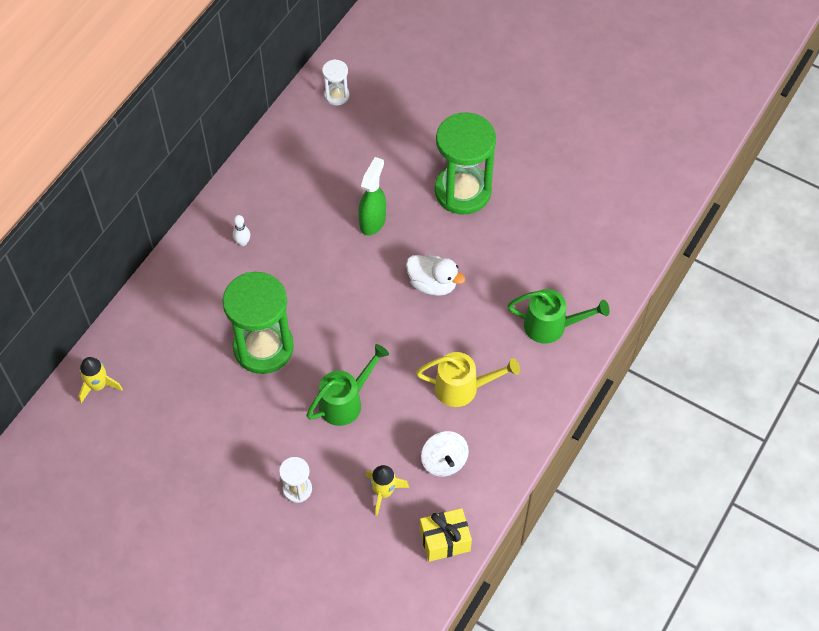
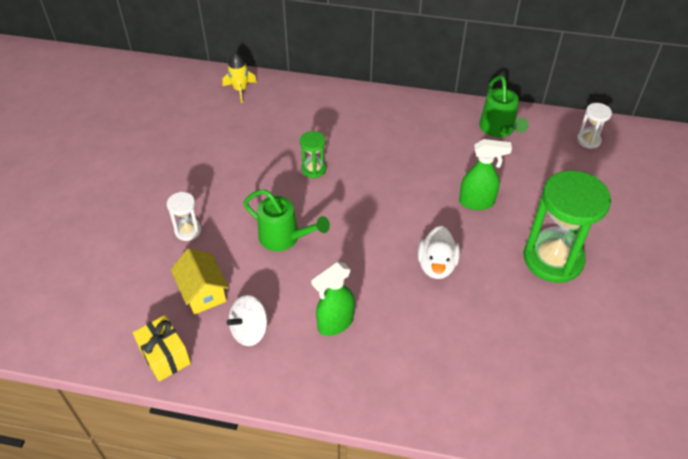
camera: 70 degrees right, 10 degrees down
green hourglass [222,272,294,374] -> green hourglass [300,131,326,178], size x0.46
white bowling pin [233,215,250,246] -> none
yellow rocket [366,465,409,516] -> yellow house [171,248,229,315]
yellow watering can [416,352,520,407] -> green spray bottle [311,262,355,336]
green watering can [508,289,610,344] -> green watering can moved to [479,75,529,138]

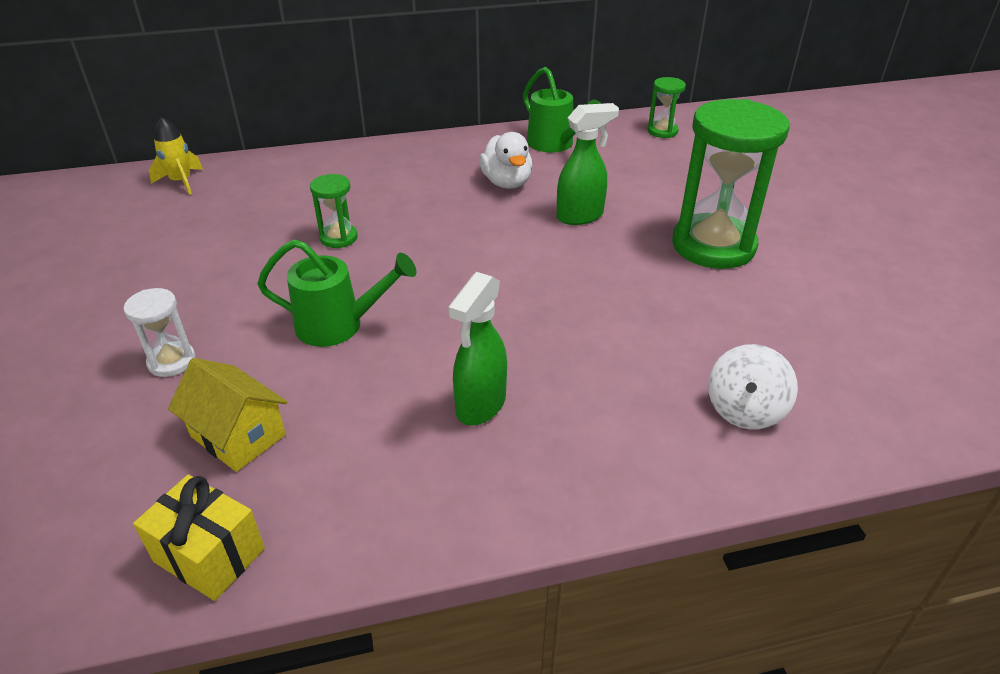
camera: 25 degrees left, 10 degrees down
white spinning top [226,295,268,346] -> white spinning top moved to [708,344,798,429]
white duck [418,226,460,279] -> white duck moved to [479,132,533,189]
white hourglass [577,103,612,149] -> green hourglass [647,77,686,138]

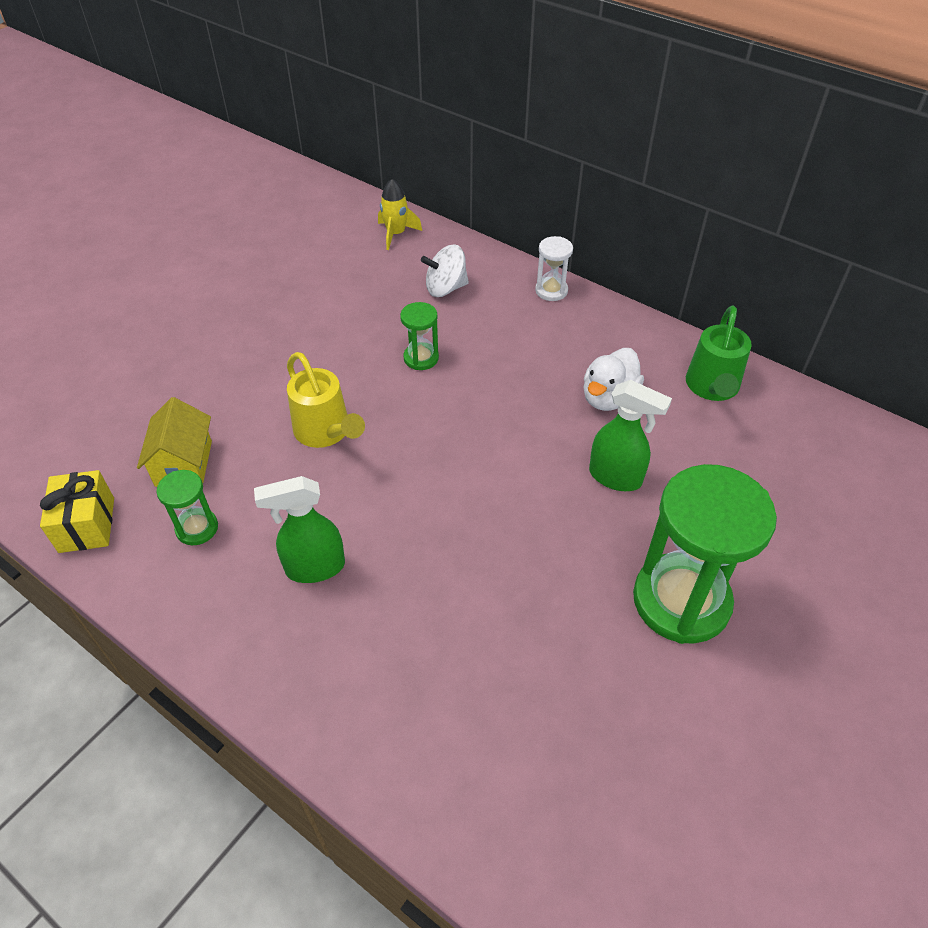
camera: 50 degrees right, 10 degrees up
white hourglass [124,288,196,377] -> white hourglass moved to [535,236,573,301]
green watering can [257,239,417,347] -> yellow watering can [287,352,365,448]
green hourglass [647,77,686,138] -> green hourglass moved to [156,470,218,545]
white spinning top [708,344,798,429] -> white spinning top moved to [421,244,469,297]

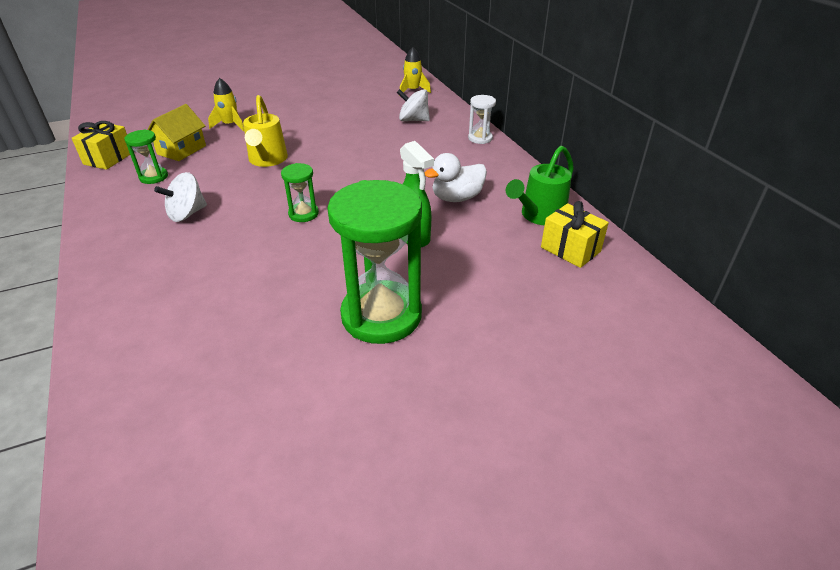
camera: 30 degrees right, 10 degrees down
green spray bottle [254,476,345,583] -> white spinning top [154,172,207,222]
green hourglass [400,302,439,370] -> green hourglass moved to [281,163,319,222]
none -> yellow rocket [208,78,244,131]
none -> yellow gift [541,201,609,268]

